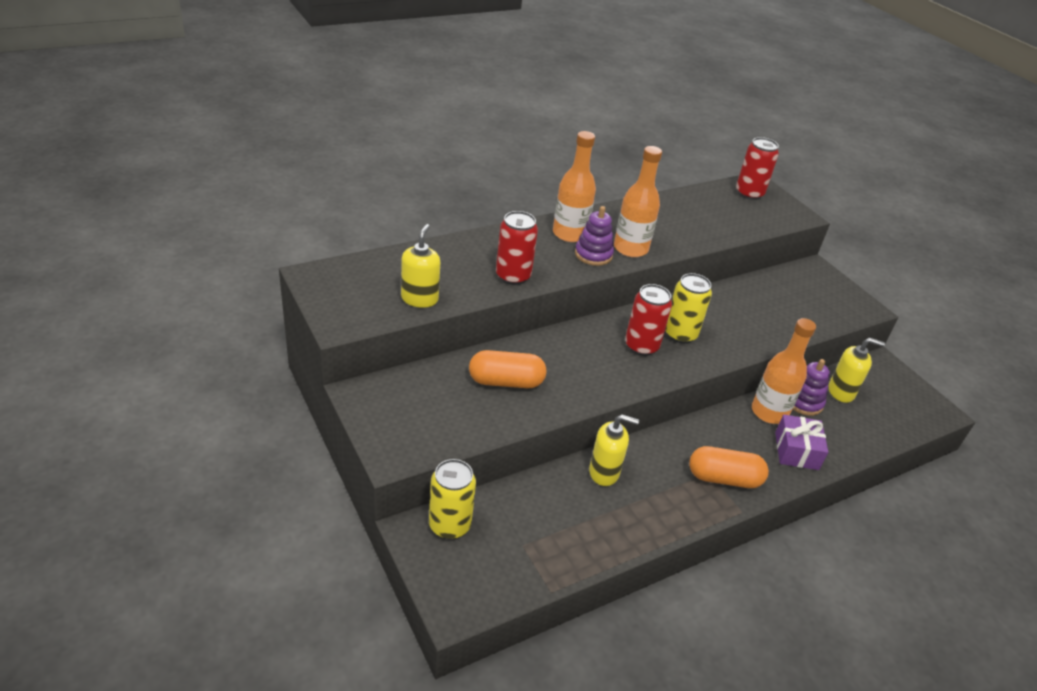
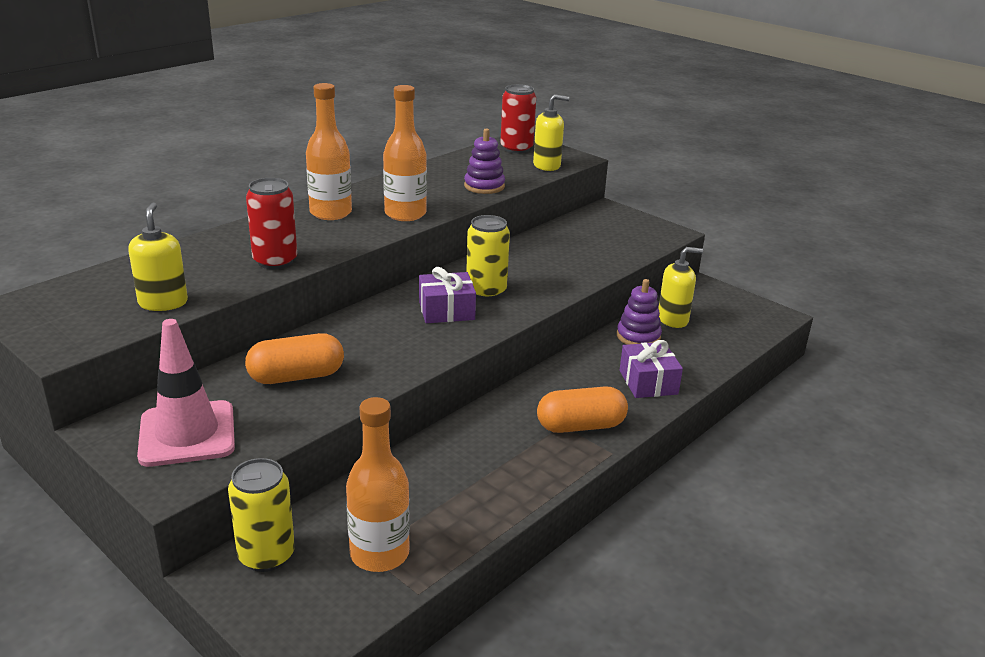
camera: 15 degrees left, 10 degrees down
purple stacking toy [575,206,614,266] -> purple stacking toy moved to [464,128,505,194]
yellow soap dispenser [589,415,639,486] -> yellow soap dispenser moved to [533,94,569,171]
red can [625,284,672,356] -> purple gift [419,267,476,323]
orange bottle [752,318,816,424] -> orange bottle moved to [346,397,410,572]
none -> pink traffic cone [137,319,235,467]

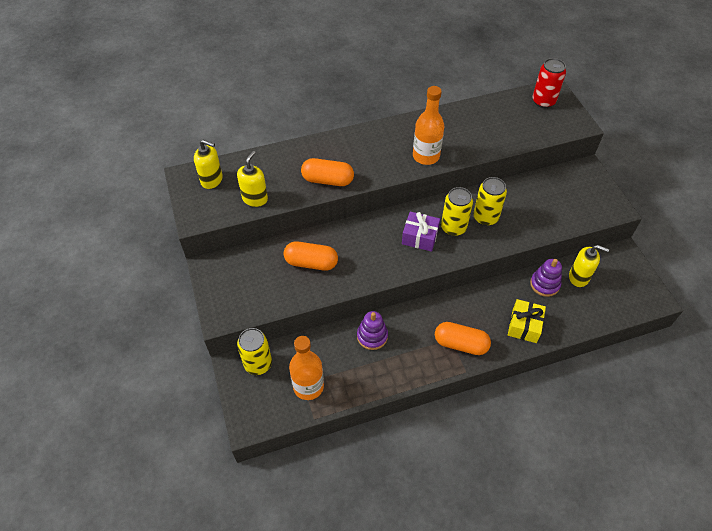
camera: 30 degrees right, 25 degrees up
pink traffic cone [137,319,235,467] -> none
red can [246,178,297,269] -> orange capsule [301,158,354,186]
orange bottle [306,83,352,220] -> none
purple stacking toy [464,128,505,194] -> purple stacking toy moved to [357,311,388,350]
yellow soap dispenser [533,94,569,171] -> yellow soap dispenser moved to [194,140,223,189]
purple gift [620,340,683,398] -> yellow gift [508,299,546,343]
none -> yellow can [473,177,507,226]

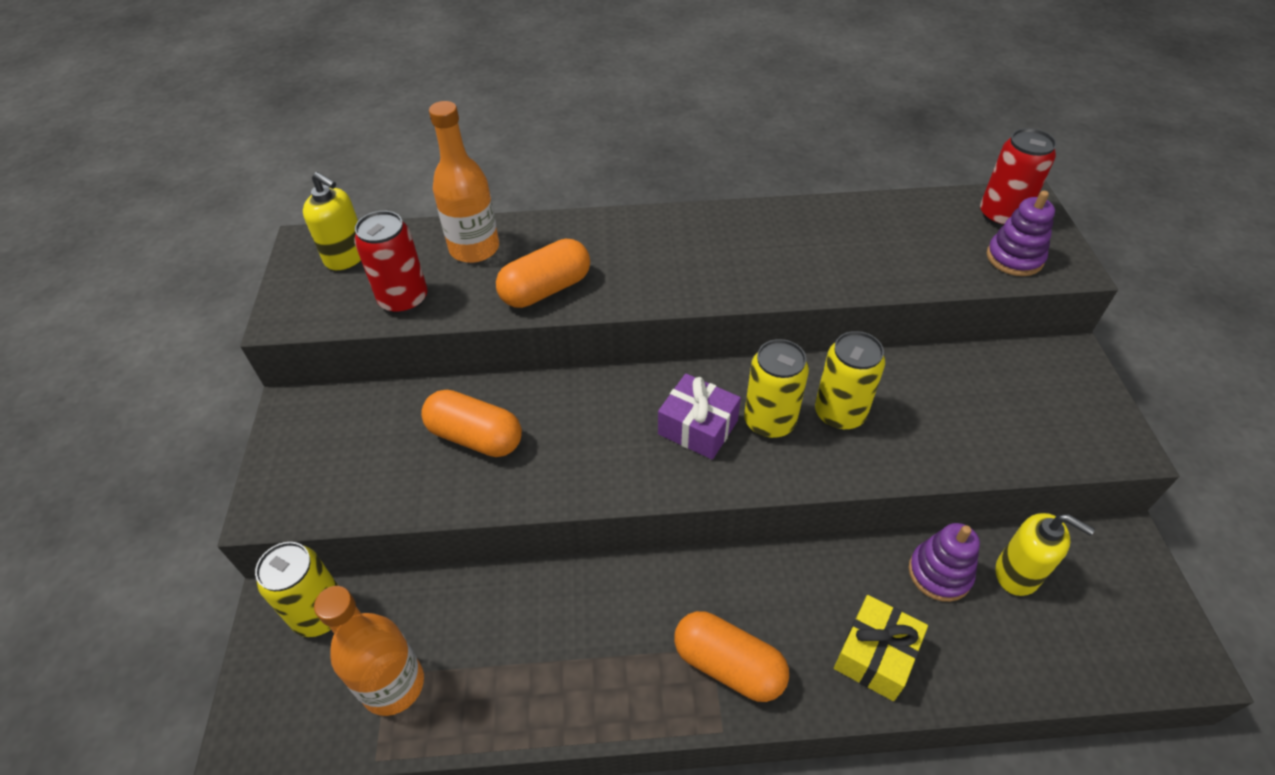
camera: 15 degrees right, 5 degrees down
yellow soap dispenser [237,151,268,207] -> red can [354,211,427,314]
orange capsule [301,158,354,186] -> orange capsule turned 60 degrees counterclockwise [496,239,590,308]
purple stacking toy [357,311,388,350] -> purple stacking toy moved to [987,191,1055,276]
orange bottle [413,86,444,165] -> orange bottle moved to [429,101,499,263]

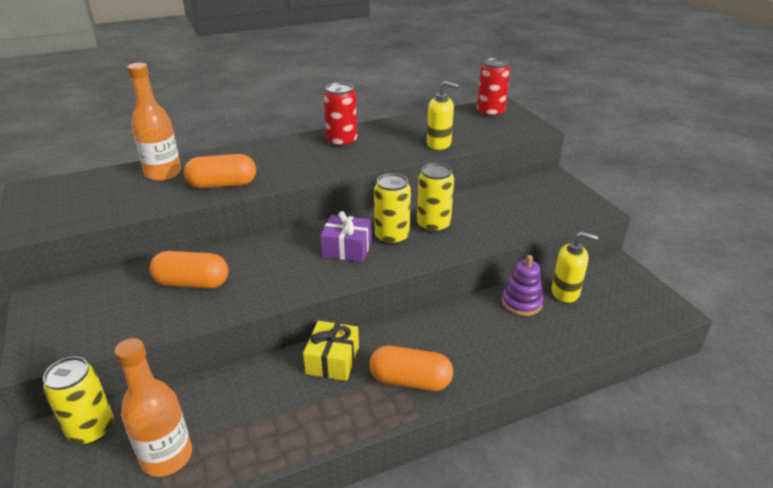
camera: 20 degrees left, 15 degrees down
yellow soap dispenser [303,172,361,270] -> yellow soap dispenser moved to [427,81,459,150]
red can [354,211,427,314] -> red can moved to [324,82,357,148]
orange capsule [496,239,590,308] -> orange capsule turned 45 degrees clockwise [184,154,256,189]
yellow gift [834,595,928,701] -> yellow gift moved to [303,321,359,381]
purple stacking toy [987,191,1055,276] -> none

